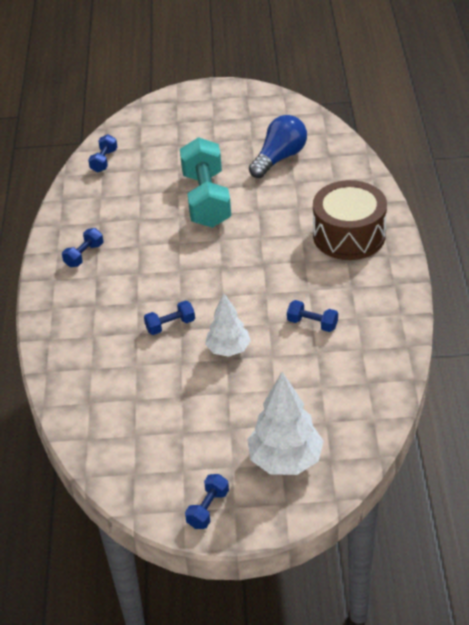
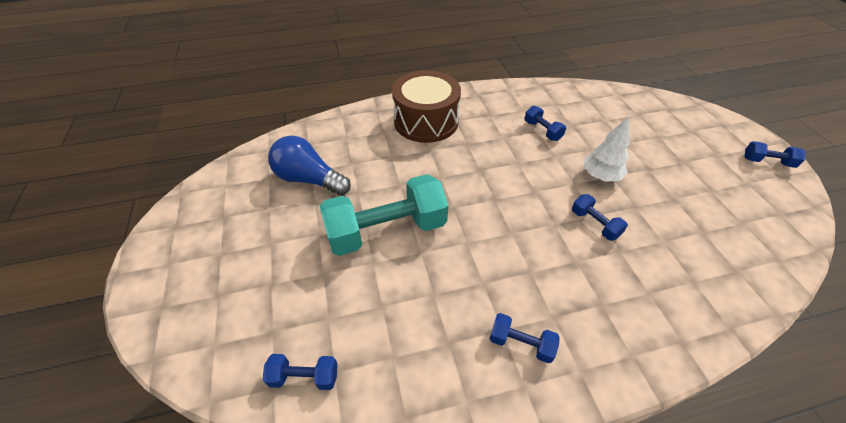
camera: 105 degrees left, 5 degrees up
white tree [247,372,324,475] -> none
blue dumbbell [287,300,338,332] -> blue dumbbell turned 45 degrees counterclockwise [524,106,566,141]

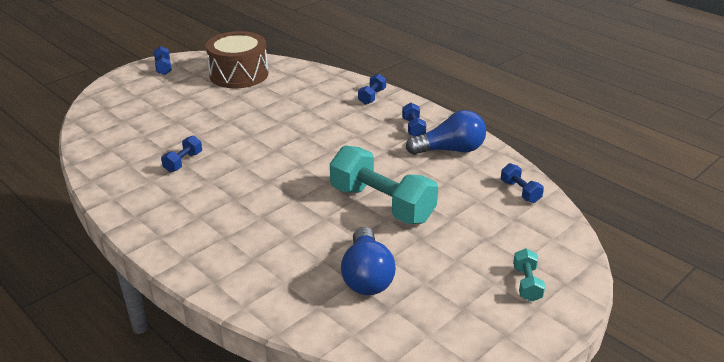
camera: 120 degrees left, 15 degrees down
brown drum [392,70,461,143] -> brown drum moved to [206,31,268,88]
blue dumbbell [572,194,628,241] -> blue dumbbell moved to [358,74,386,105]
white tree [583,116,630,182] -> none
none -> blue light bulb [406,110,486,155]
none -> turquoise dumbbell [513,248,545,302]

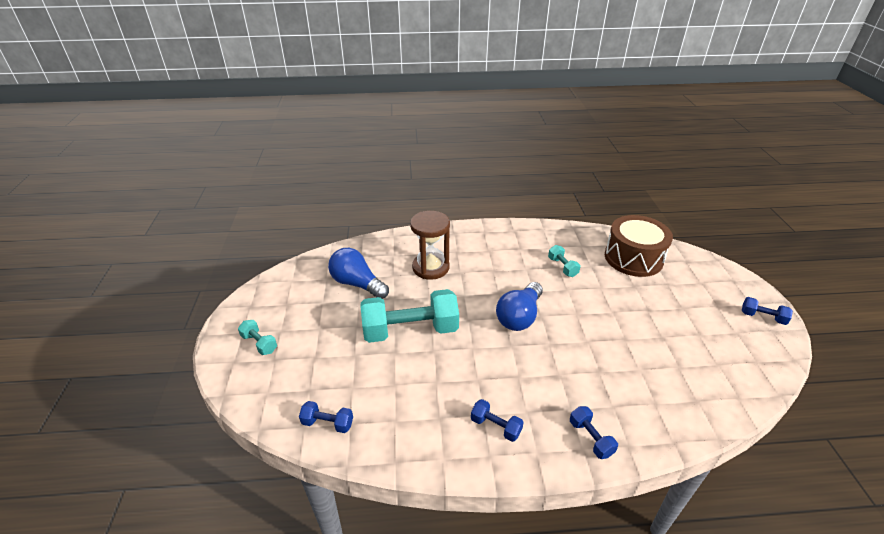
camera: 130 degrees right, 5 degrees up
blue dumbbell [161,136,202,172] -> turquoise dumbbell [548,245,581,277]
brown drum [206,31,268,88] -> brown drum moved to [605,215,673,277]
blue light bulb [406,110,486,155] -> blue light bulb moved to [496,282,543,331]
none -> brown hourglass [410,211,450,280]

